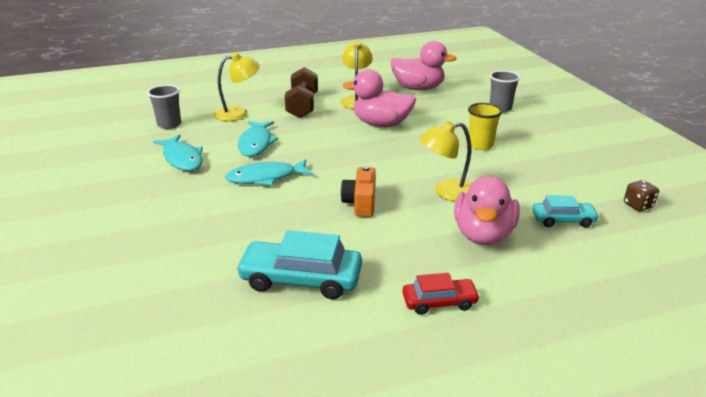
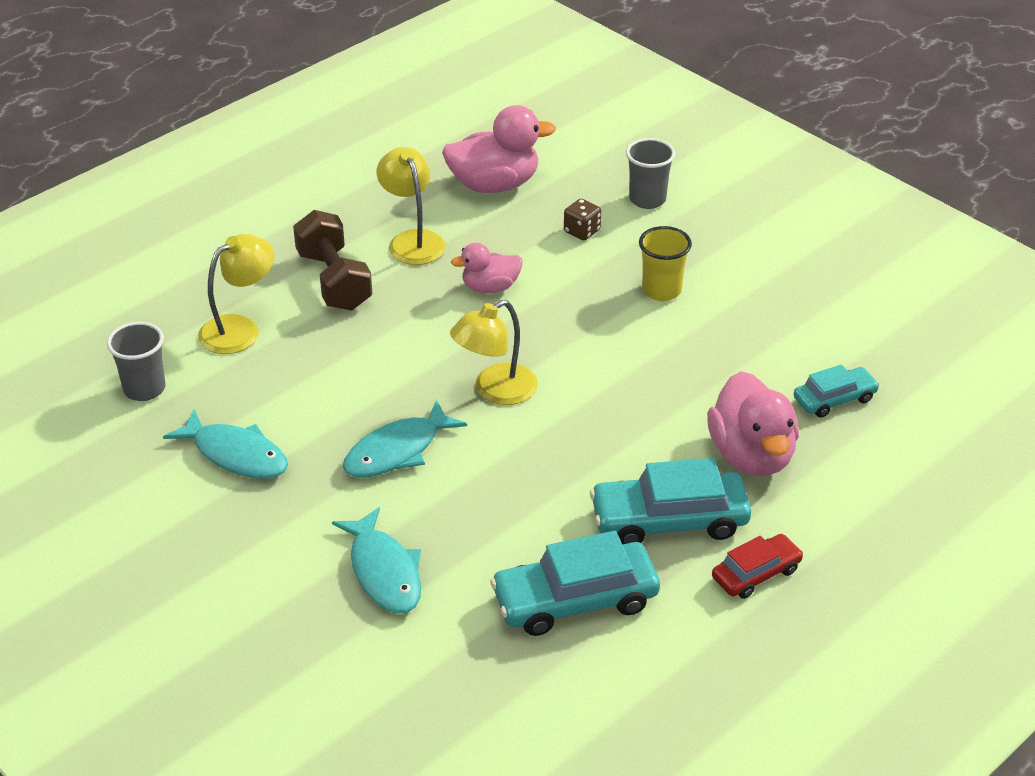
camera: 25 degrees left, 10 degrees up
turquoise fish [238,121,278,157] -> turquoise fish moved to [332,507,421,614]
orange camera [340,166,376,217] -> none
pink duck [343,69,416,127] -> pink duck [451,243,523,293], size x0.59
yellow lamp [420,121,472,202] -> yellow lamp moved to [450,300,538,405]
brown dice [624,180,659,211] -> brown dice moved to [564,199,601,240]
none -> turquoise car [590,458,751,544]

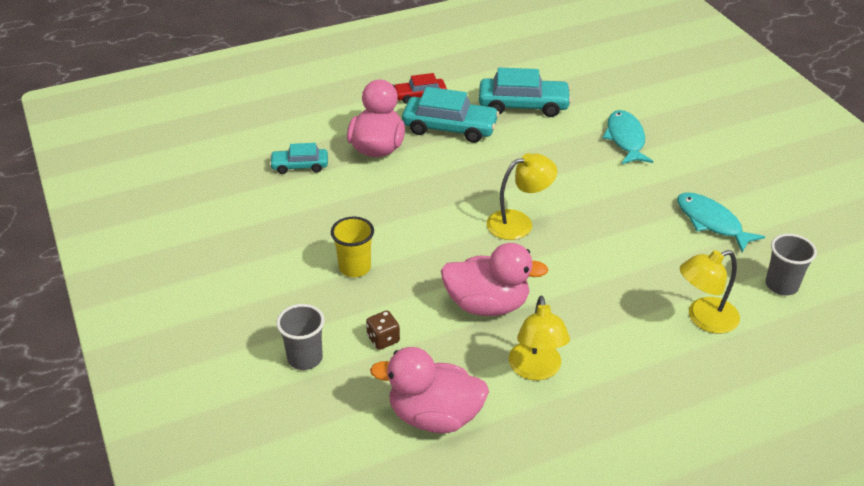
camera: 160 degrees left, 0 degrees up
brown dumbbell [293,210,373,311] -> none
turquoise fish [343,399,467,477] -> none
pink duck [451,243,523,293] -> pink duck [441,243,548,316], size x1.69

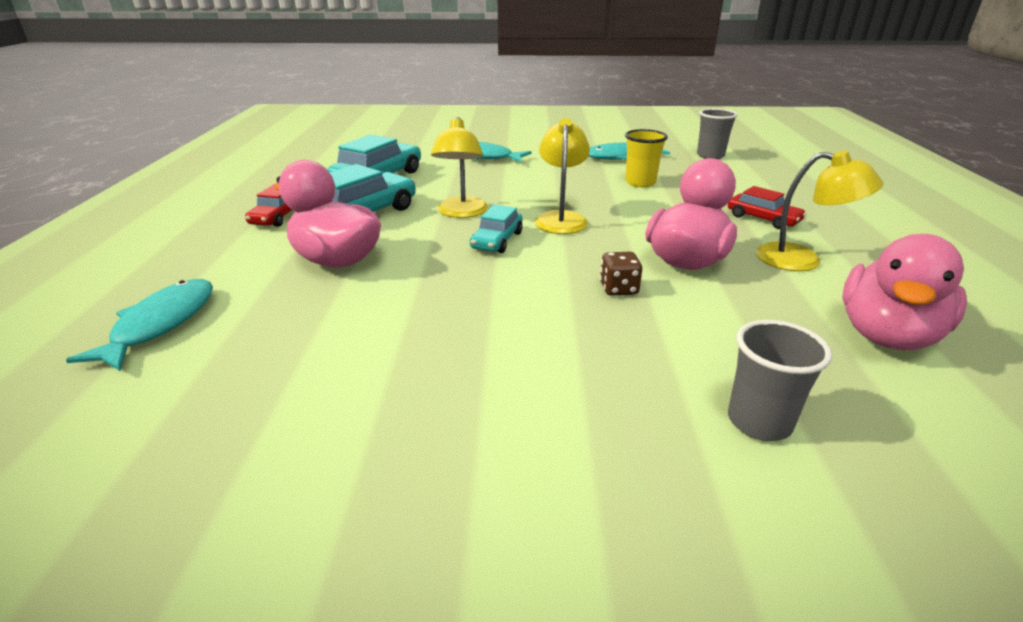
camera: 65 degrees left, 10 degrees down
turquoise car [270,143,328,174] -> turquoise car moved to [470,205,523,253]
yellow cup [331,217,374,277] -> yellow cup moved to [625,129,668,187]
brown dice [366,311,400,350] -> brown dice moved to [600,252,642,296]
yellow lamp [680,250,740,334] -> yellow lamp moved to [431,117,488,218]
none -> turquoise fish [66,279,213,371]
none -> red car [728,186,807,229]

